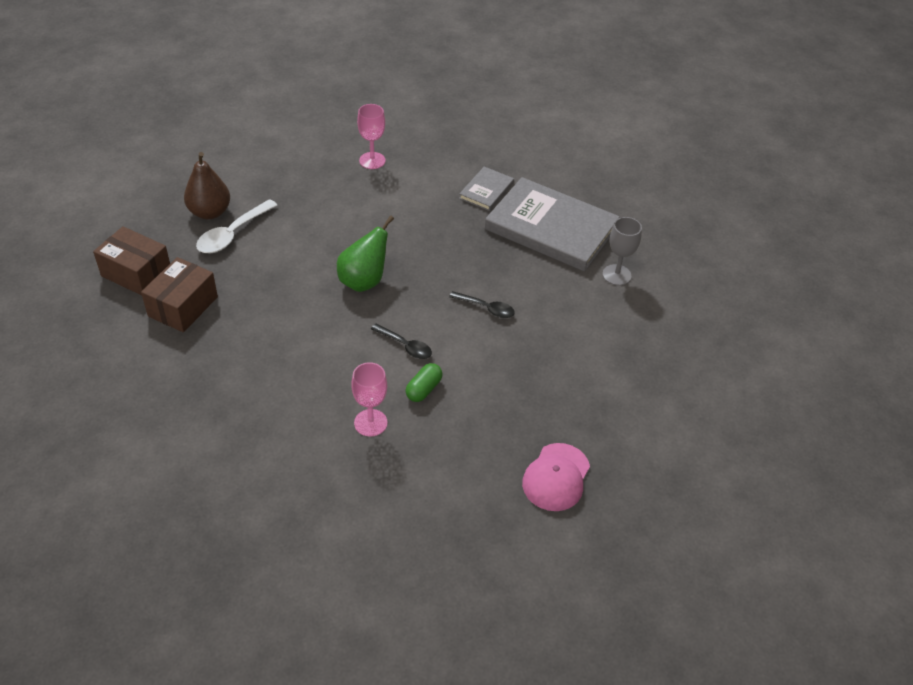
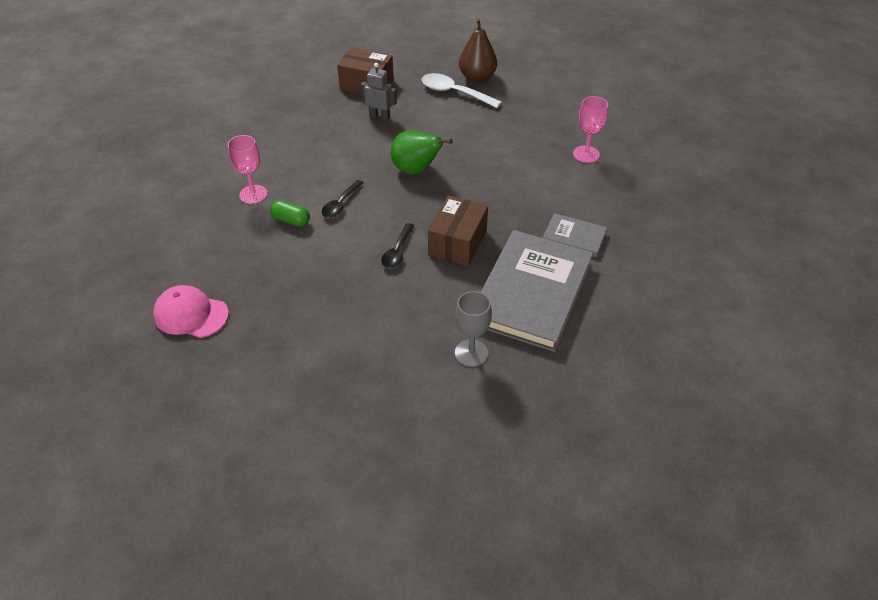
camera: 85 degrees right, 0 degrees up
brown box [93,226,170,295] -> brown box moved to [428,196,488,266]
none -> grey robot [361,63,397,121]

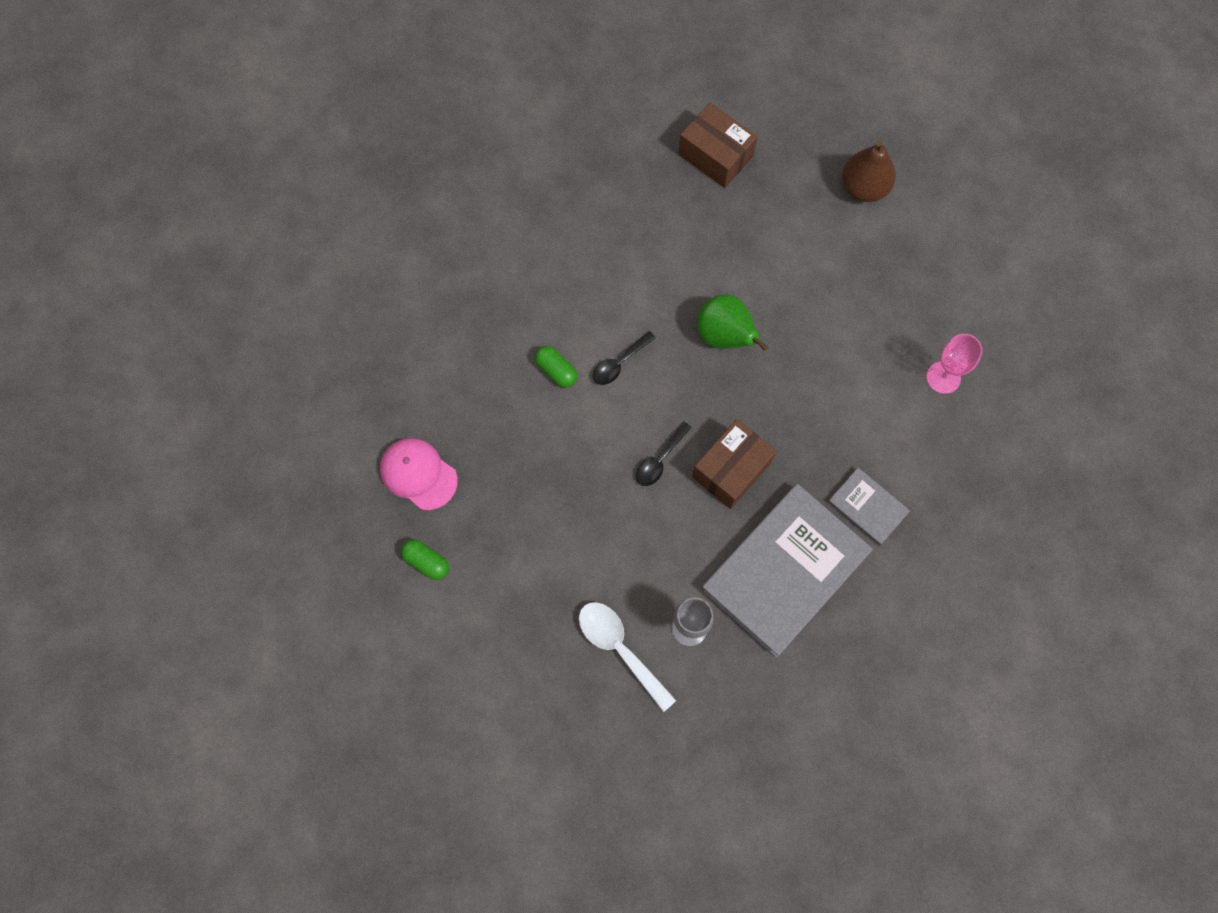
camera: 20 degrees right, 25 degrees up
pink goblet [228,135,267,204] -> none
grey robot [361,63,397,121] -> none
white spoon [422,73,502,108] -> white spoon moved to [579,602,677,712]
none -> green capsule [401,539,449,580]

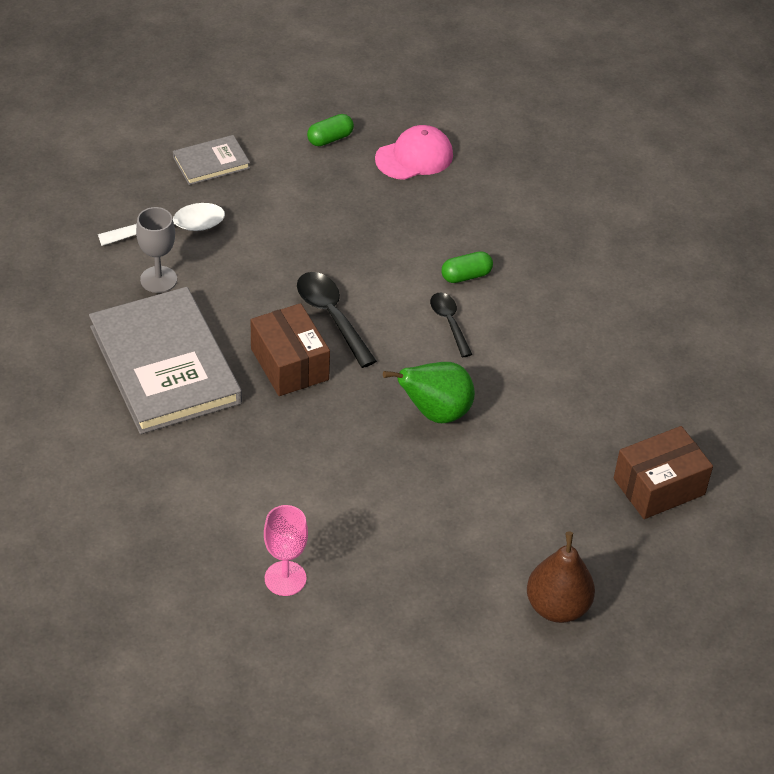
camera: 110 degrees right, 25 degrees down
black spoon [636,421,692,486] -> black spoon [297,272,377,368], size x1.55
grey book [828,468,910,546] -> grey book moved to [173,135,250,185]

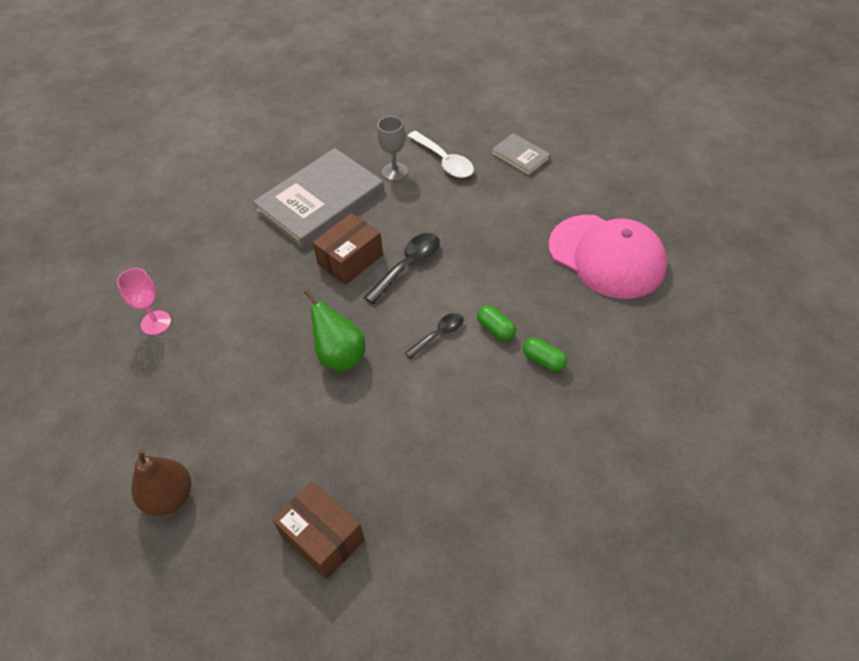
camera: 75 degrees right, 5 degrees up
green capsule [307,114,354,146] -> green capsule moved to [523,338,567,372]
pink cap [375,125,453,180] -> pink cap [548,215,667,299], size x1.77

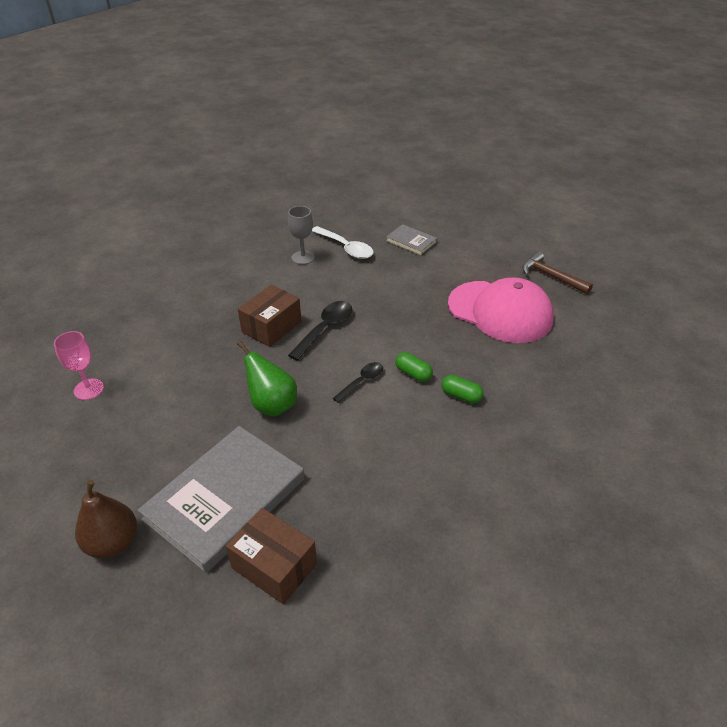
camera: 10 degrees left, 10 degrees down
grey book [253,148,384,248] -> grey book moved to [137,426,304,573]
none -> brown hammer [522,251,593,294]

